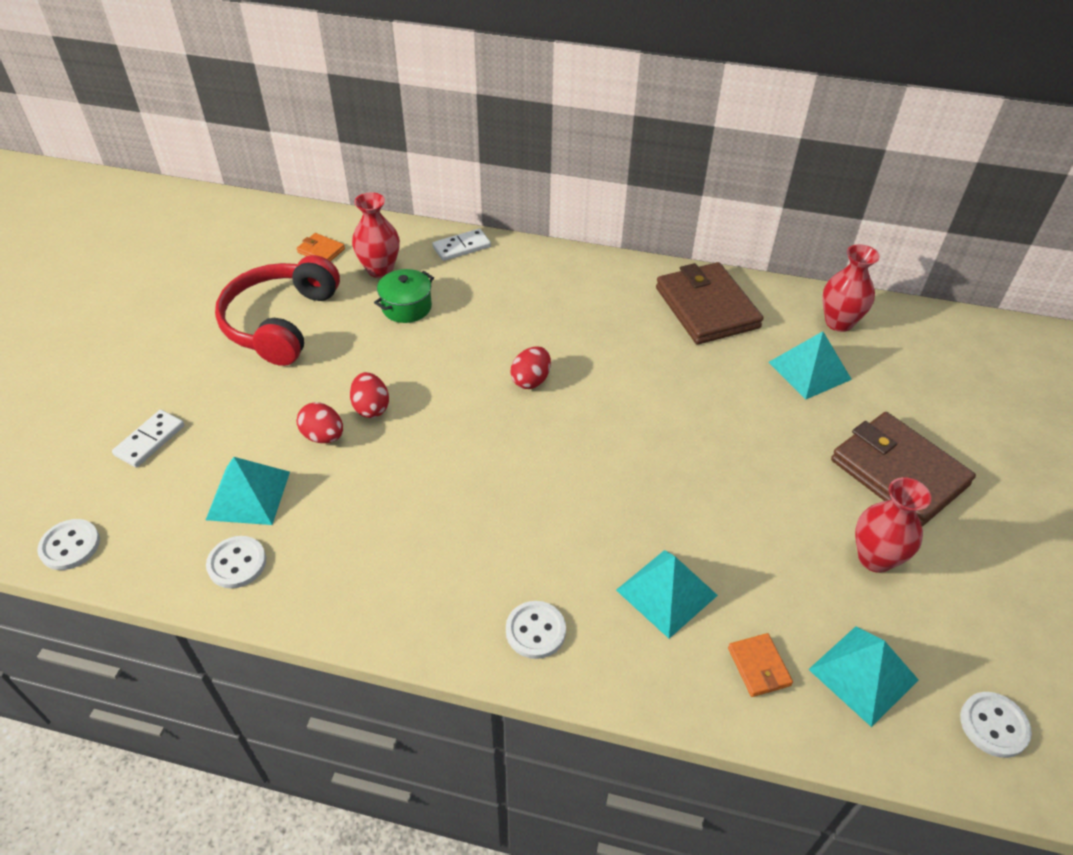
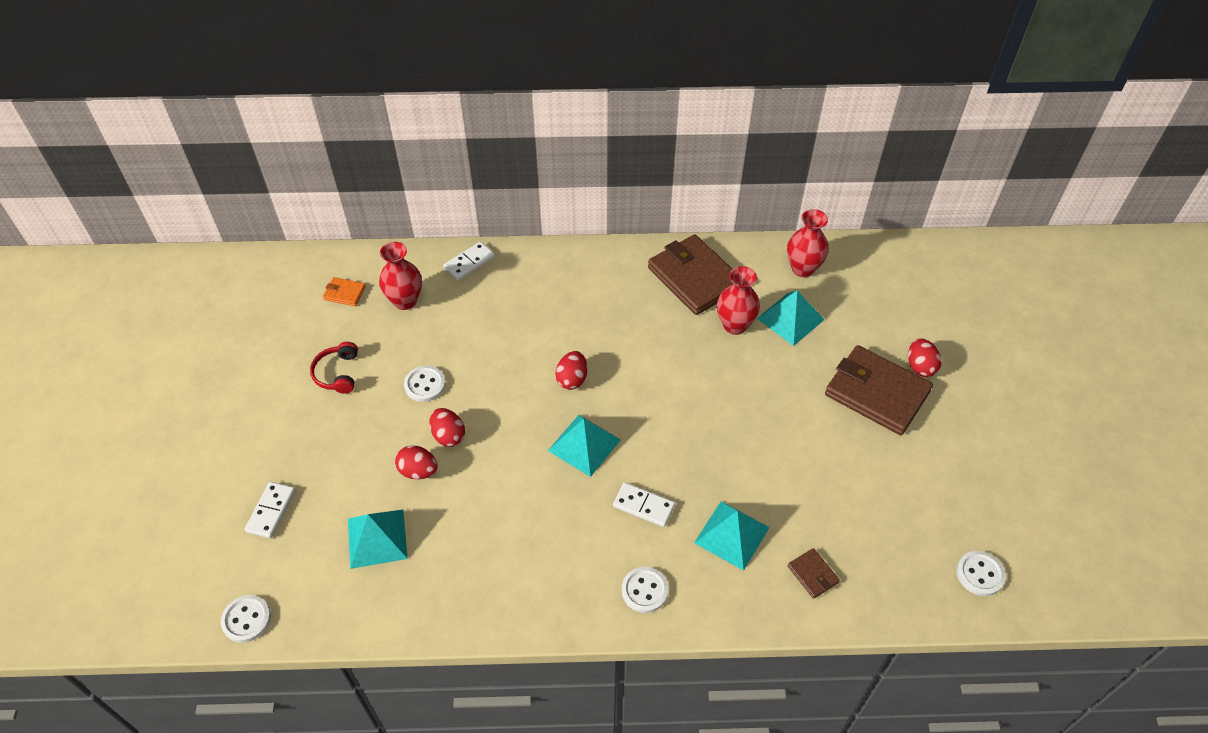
camera: 15 degrees left, 5 degrees up
white button [206,536,266,588] -> white button moved to [404,366,446,402]
red headphones [215,255,340,366] -> red headphones [310,342,358,394], size x0.49
green pot [374,269,434,323] -> none
orange wallet [728,633,793,697] -> brown wallet [788,548,840,599]
turquoise pyramid [808,626,919,727] -> turquoise pyramid moved to [548,415,621,477]
red vase [855,477,931,573] -> red vase moved to [717,266,760,335]
none -> white domino [613,482,675,527]
none -> red egg [908,339,941,377]

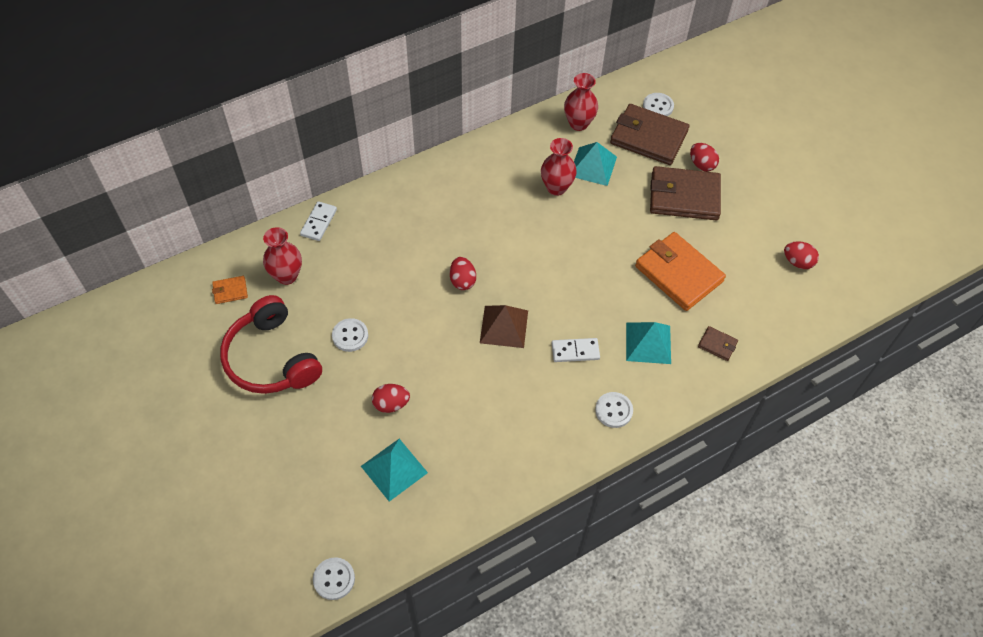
camera: 30 degrees left, 5 degrees up
white domino [245,482,295,538] -> none
red headphones [310,342,358,394] -> red headphones [220,295,322,394], size x2.06
red egg [429,408,465,447] -> red egg moved to [784,241,819,269]
turquoise pyramid [548,415,621,477] -> brown pyramid [480,305,528,348]
brown wallet [648,234,733,315] -> brown wallet moved to [610,104,689,165]
white button [957,551,1005,596] -> white button moved to [643,93,674,116]
none -> orange wallet [635,232,726,311]

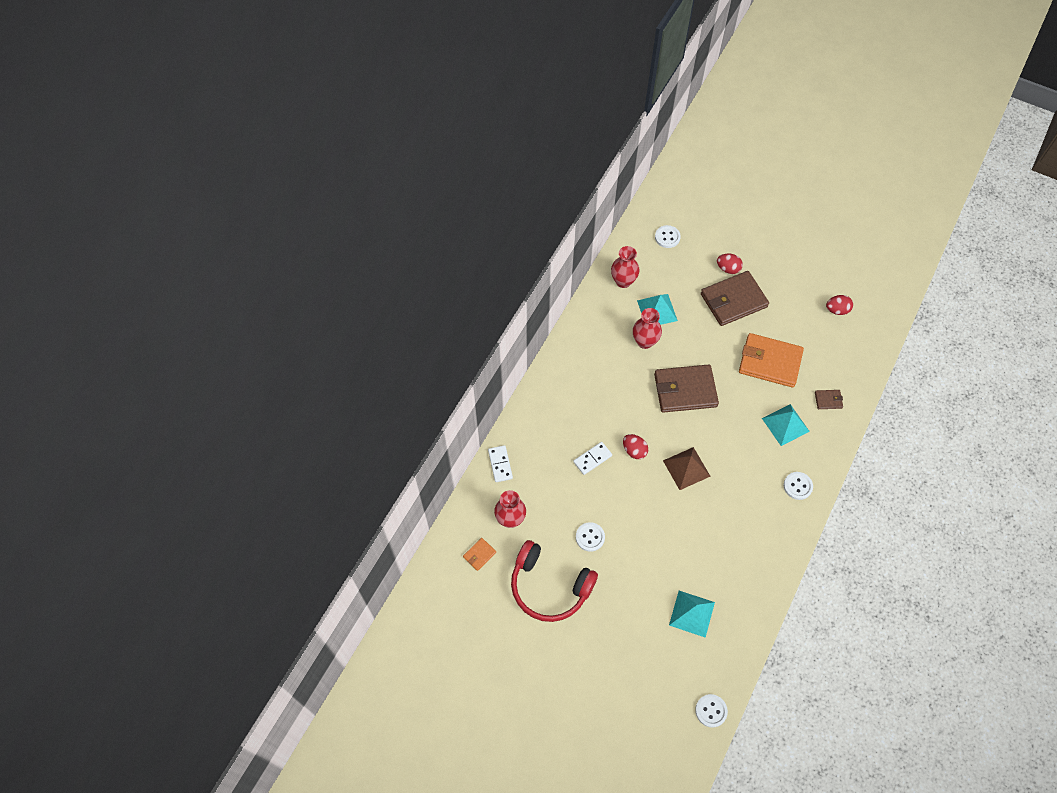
camera: 30 degrees left, 5 degrees up
red egg [372,384,410,413] -> none
white domino [552,338,600,362] -> white domino moved to [573,442,612,475]
brown wallet [610,104,689,165] -> brown wallet moved to [654,364,719,413]

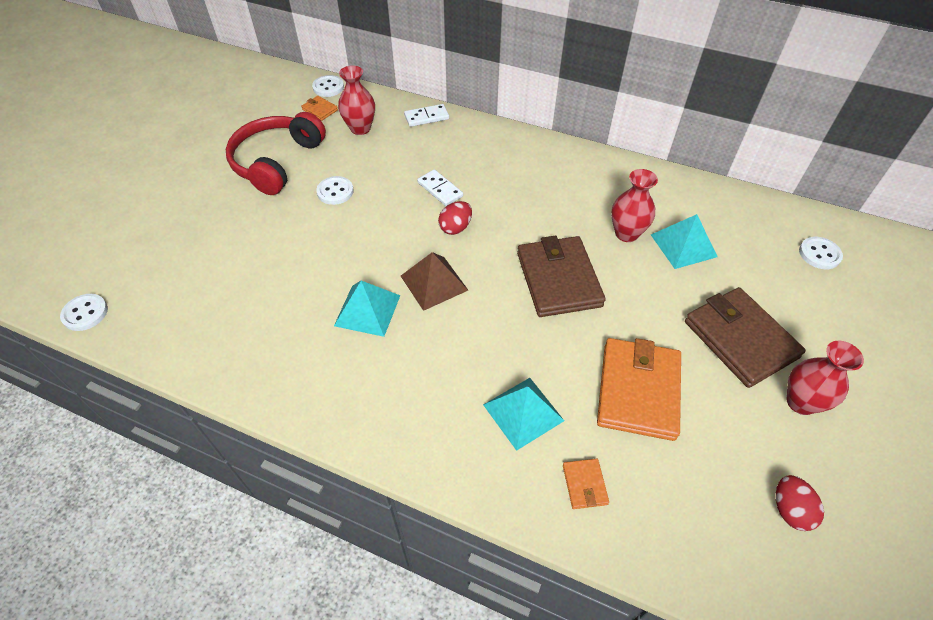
camera: 85 degrees right, 10 degrees down
red vase [611,246,639,288] -> red vase moved to [787,341,864,415]
turquoise pyramid [669,591,715,638] -> turquoise pyramid moved to [334,281,401,337]
red egg [717,254,743,274] -> none
white button [784,472,813,500] -> white button moved to [312,75,344,97]
brown wallet [815,390,843,409] -> orange wallet [563,458,609,509]

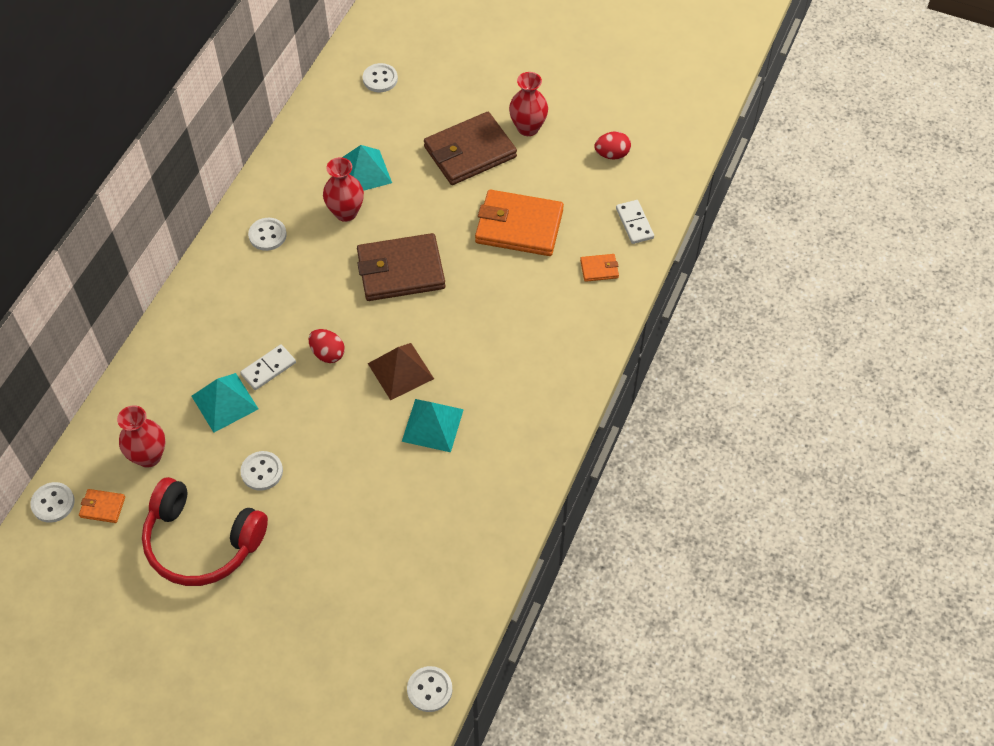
camera: 90 degrees left, 5 degrees up
orange wallet [301,96,338,121] -> orange wallet turned 60 degrees clockwise [79,489,125,523]
white domino [404,104,449,127] -> white domino moved to [616,200,654,244]
turquoise pyramid [483,378,564,451] -> turquoise pyramid moved to [192,373,258,433]
none -> white button [248,218,287,251]

